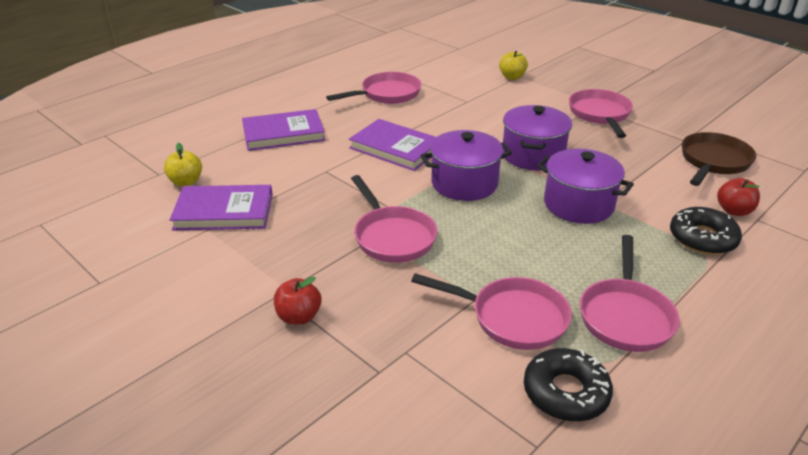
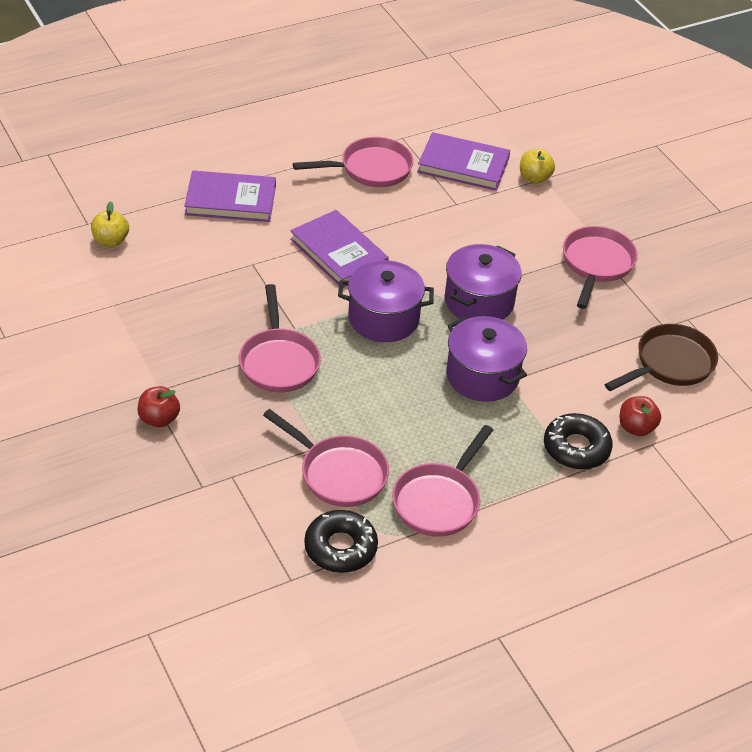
camera: 15 degrees right, 10 degrees up
purple book [170,185,273,230] -> purple book moved to [417,132,510,191]

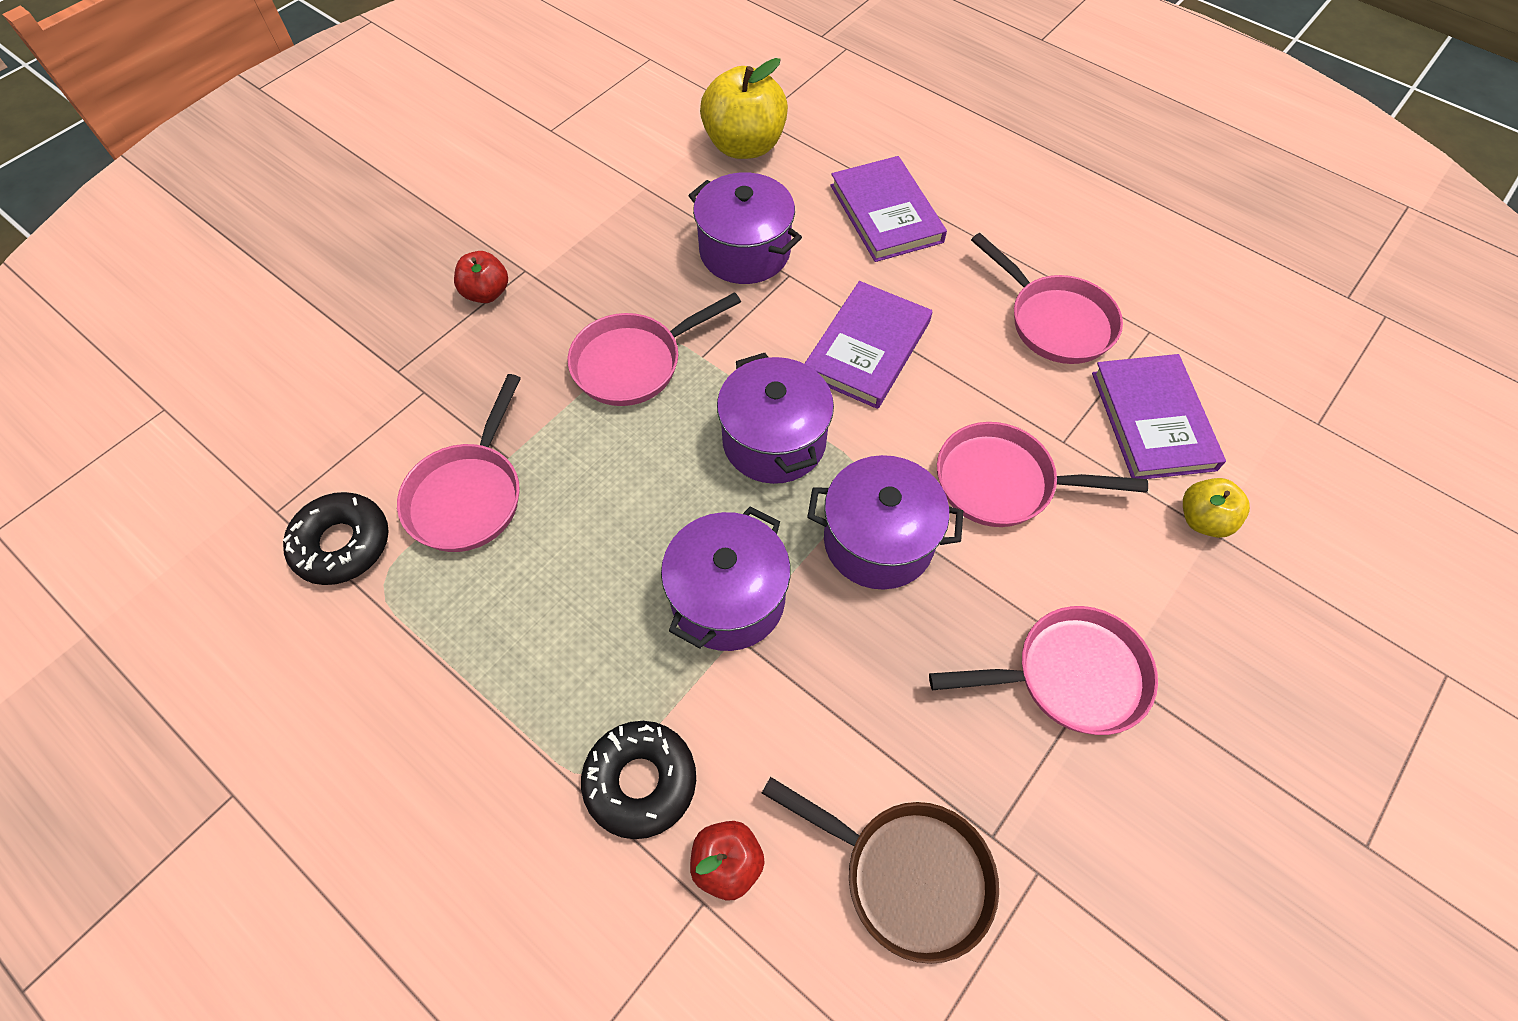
camera: 70 degrees right, 15 degrees up
yellow apple [91,201,129,247] -> yellow apple [700,58,788,159], size x1.84
pink pan [392,425,493,537] -> pink pan moved to [937,422,1148,527]
none -> purple pot [688,172,802,284]

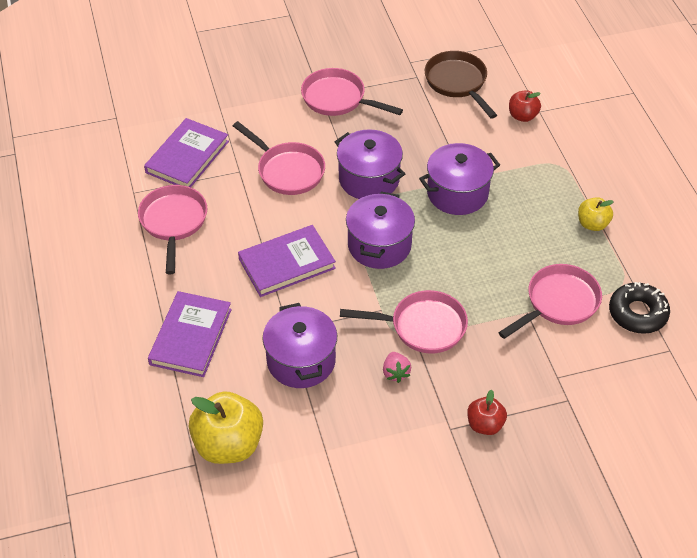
camera: 145 degrees left, 10 degrees down
black donut [581,721,696,839] -> none
yellow apple [1183,478,1250,538] -> yellow apple moved to [578,197,614,231]
none -> pink strawberry [383,352,411,383]

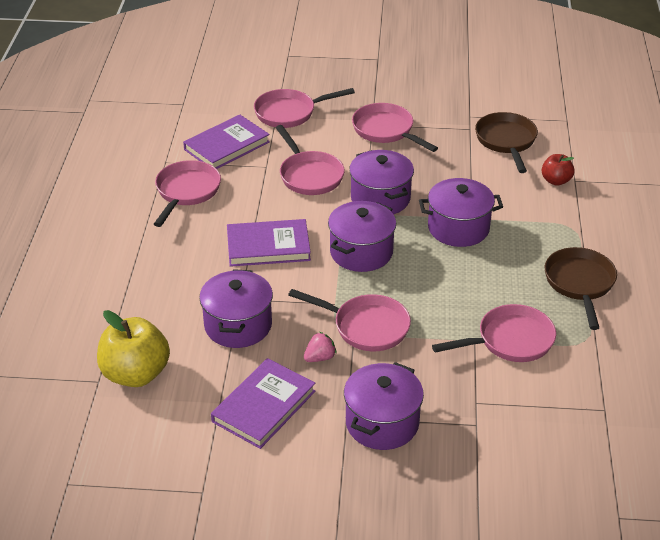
camera: 20 degrees right, 10 degrees down
purple book [148,291,232,377] -> purple book moved to [211,358,315,449]
pink strawberry [383,352,411,383] -> pink strawberry turned 135 degrees counterclockwise [304,332,337,362]
red apple [467,390,507,435] -> purple pot [344,362,424,450]
yellow apple [578,197,614,231] -> brown pan [545,247,617,330]
black donut [609,282,670,334] -> none
none -> pink pan [254,88,355,128]

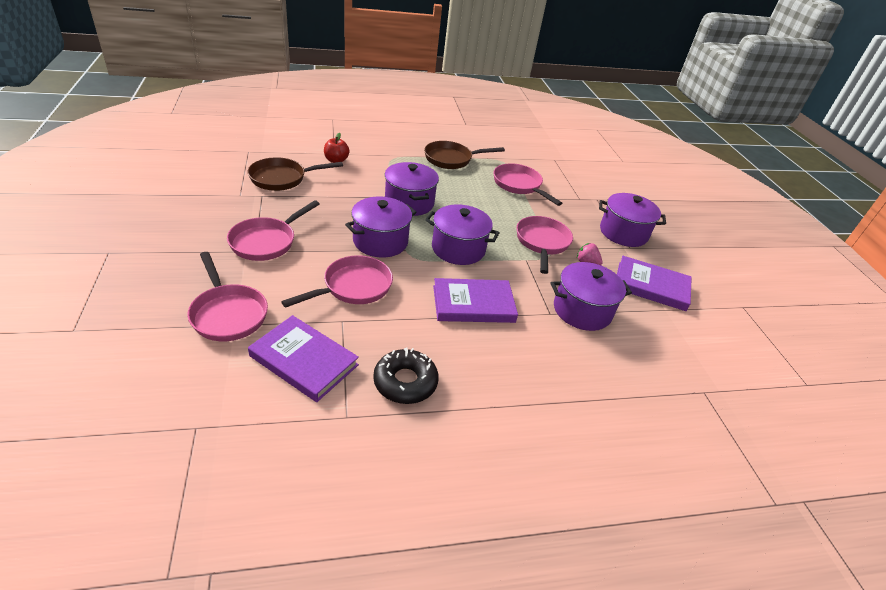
camera: 110 degrees left, 0 degrees up
yellow apple [97,310,170,387] -> none
pink pan [154,160,221,227] -> black donut [373,348,439,404]
purple book [227,219,311,267] -> purple book turned 75 degrees counterclockwise [433,278,518,323]

